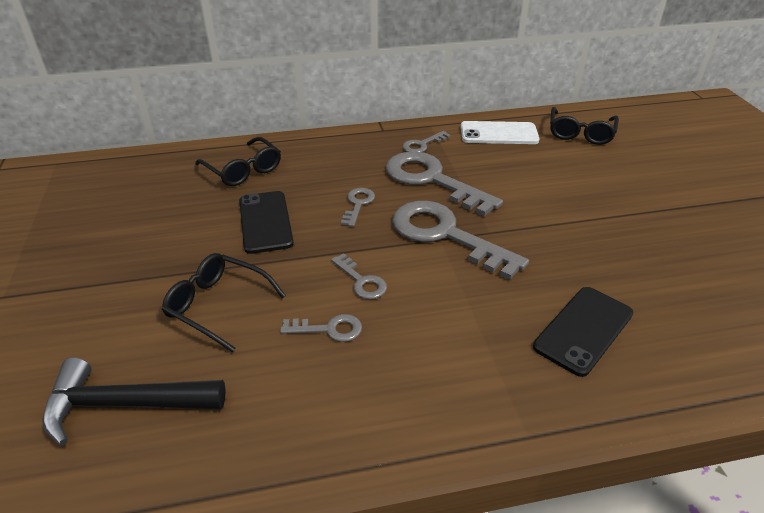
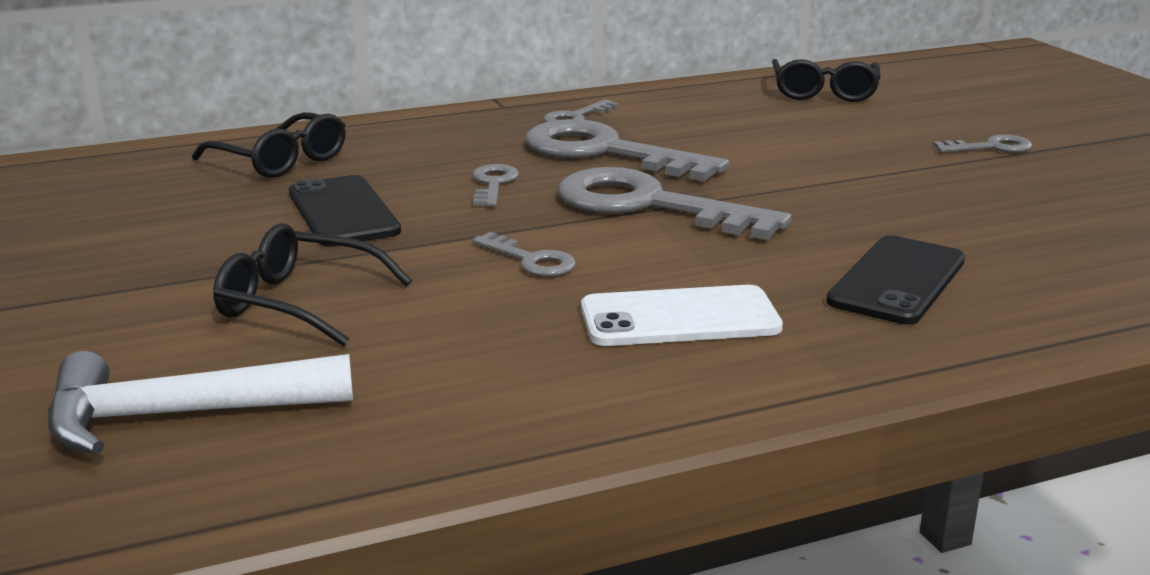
camera: 10 degrees left, 15 degrees down
black hammer [42,357,226,446] -> white hammer [48,351,353,455]
grey key [280,314,362,342] -> grey key moved to [933,134,1032,153]
white phone [461,121,540,144] -> white phone moved to [581,285,783,346]

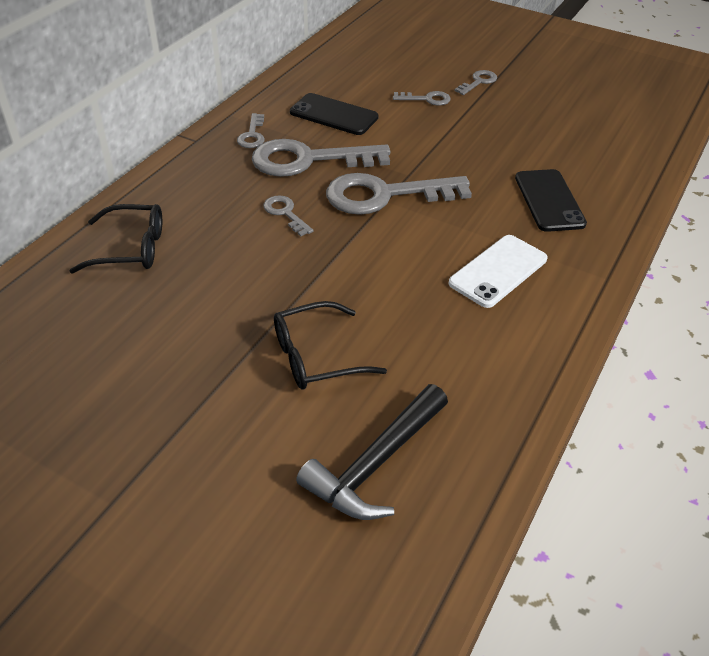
camera: 40 degrees left, 20 degrees up
white hammer [48,351,353,455] -> black hammer [296,384,448,520]
black phone [289,175,401,246] -> black phone moved to [290,93,379,135]
grey key [473,232,576,277] -> grey key moved to [393,91,451,106]
black glasses [772,59,881,102] -> none

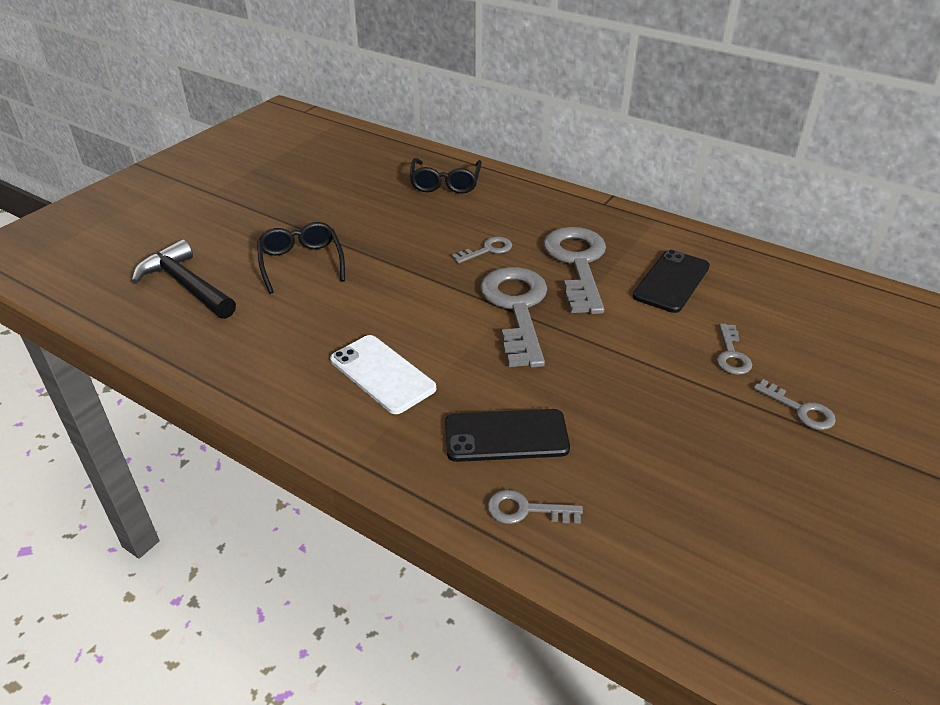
camera: 95 degrees right, 5 degrees down
grey key [237,113,265,148] -> grey key moved to [487,490,583,524]

